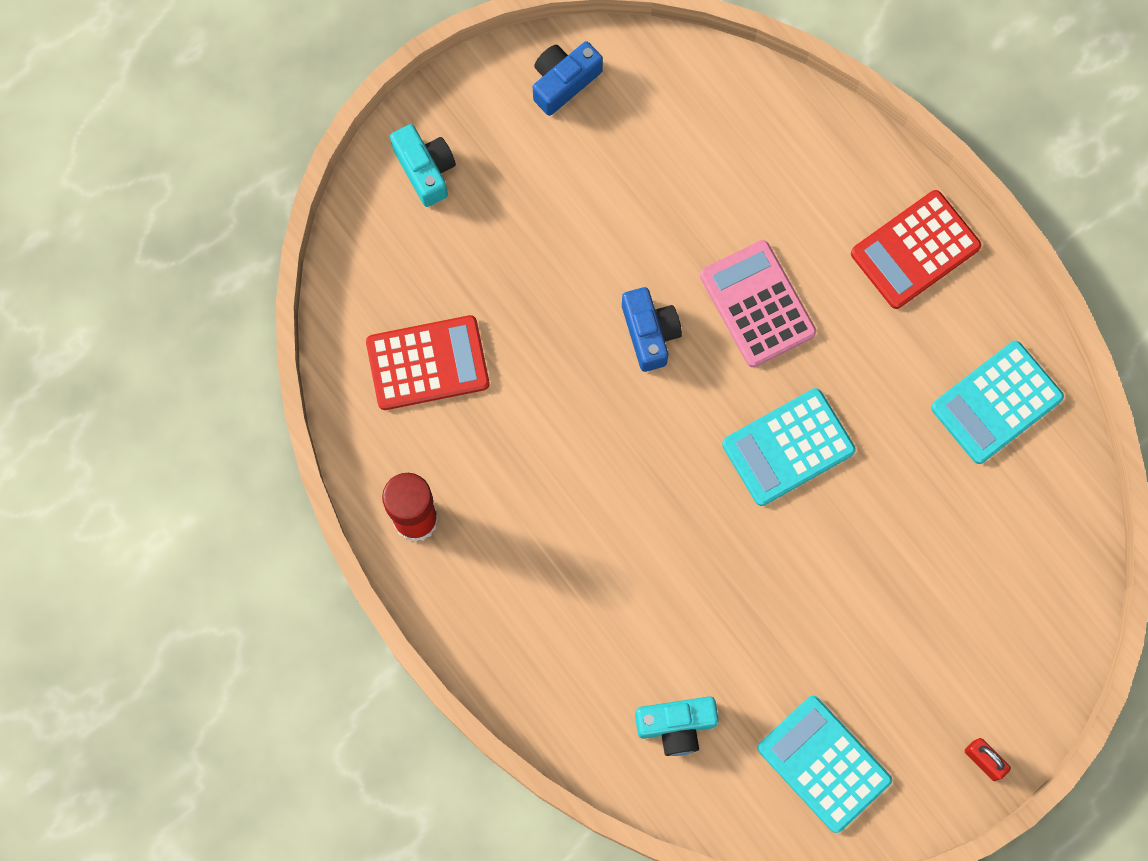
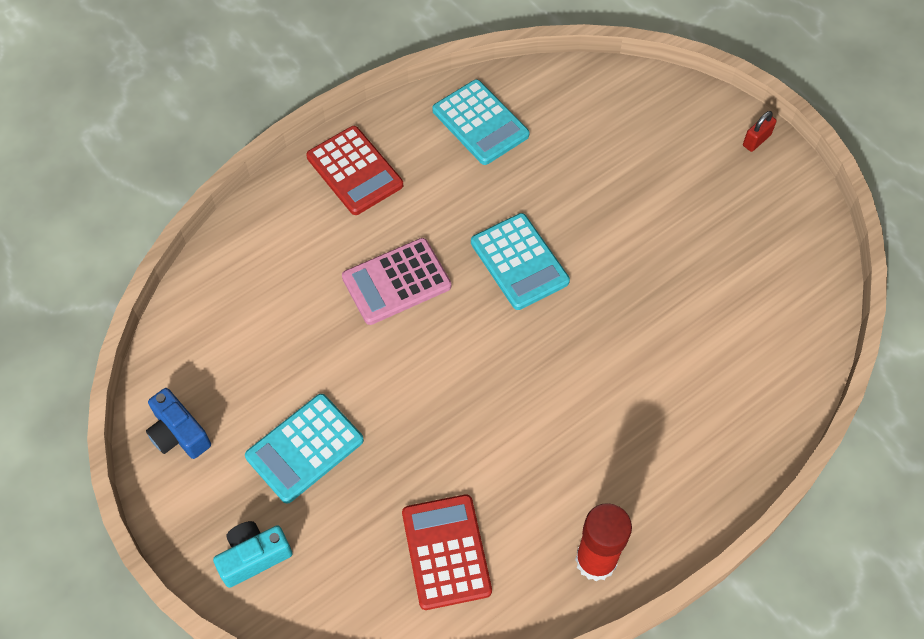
camera: 90 degrees left, 15 degrees down
blue camera [622,287,682,372] -> none
turquoise camera [635,696,719,756] -> none
turquoise calculator [757,696,892,833] -> turquoise calculator moved to [245,394,364,503]

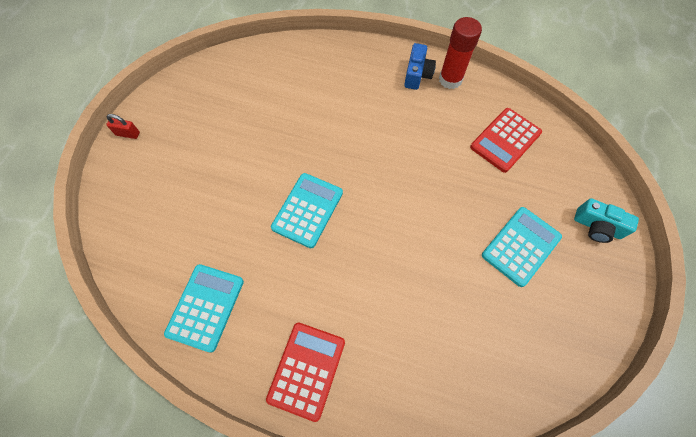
camera: 125 degrees left, 5 degrees up
blue camera [146,388,211,459] -> blue camera moved to [404,43,436,90]
turquoise calculator [245,394,364,503] -> turquoise calculator turned 60 degrees counterclockwise [482,207,562,287]
pink calculator [342,238,451,325] -> none

